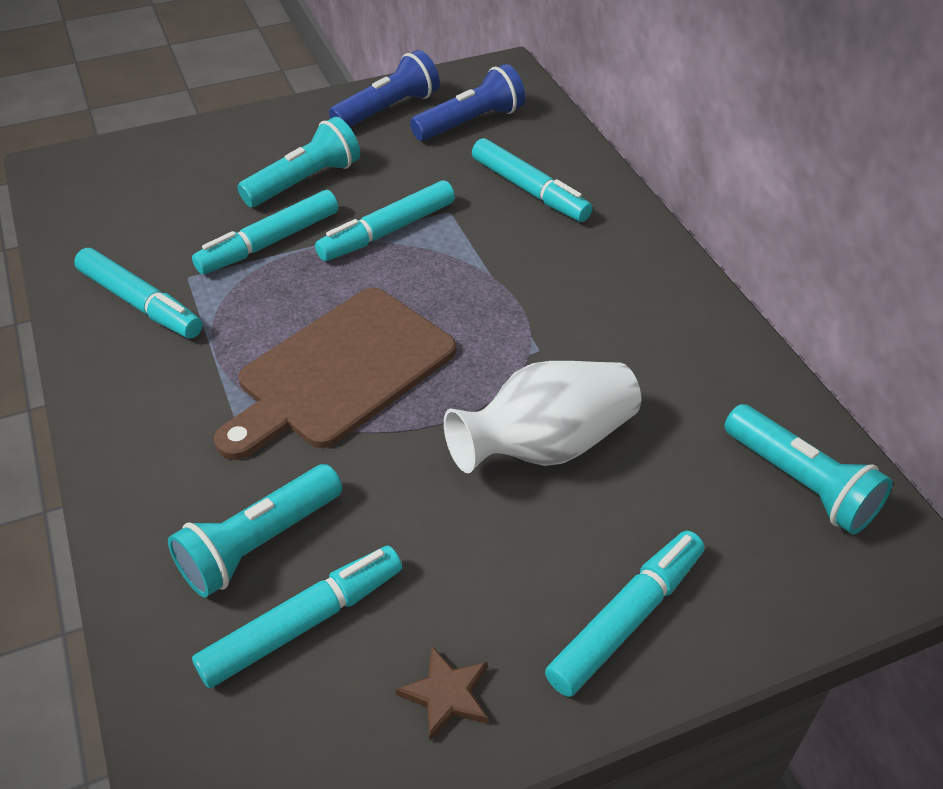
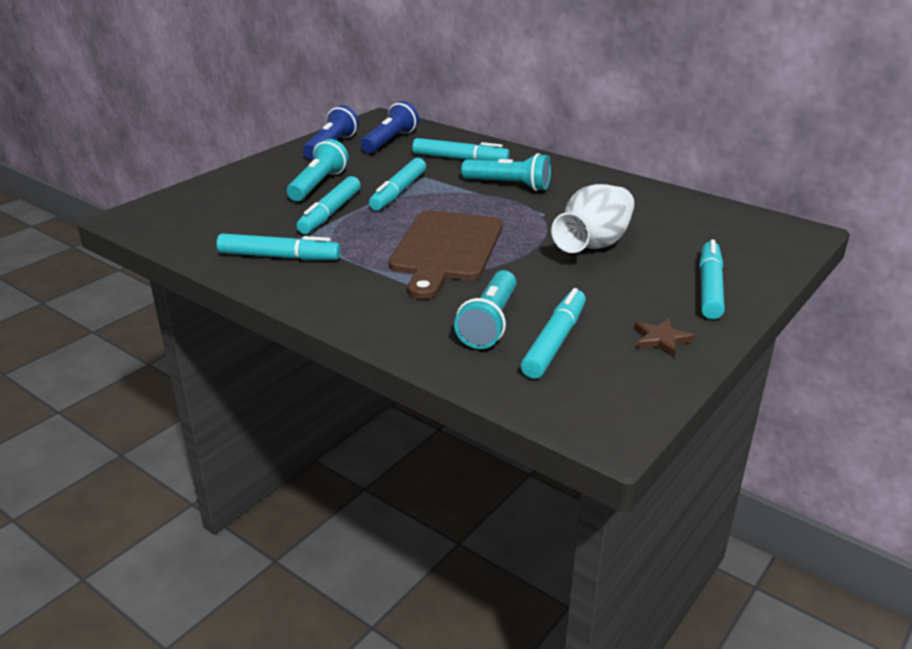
camera: 30 degrees left, 15 degrees down
turquoise flashlight [725,404,893,534] -> turquoise flashlight moved to [461,153,551,191]

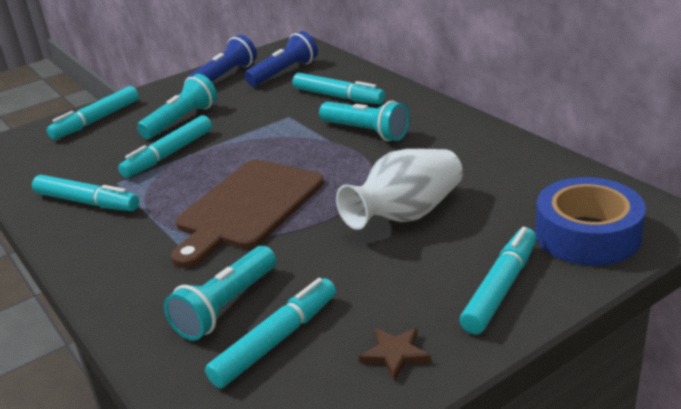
camera: 20 degrees right, 0 degrees up
turquoise marker [369,158,426,210] -> turquoise marker moved to [47,86,139,140]
none -> blue tape [535,177,646,266]

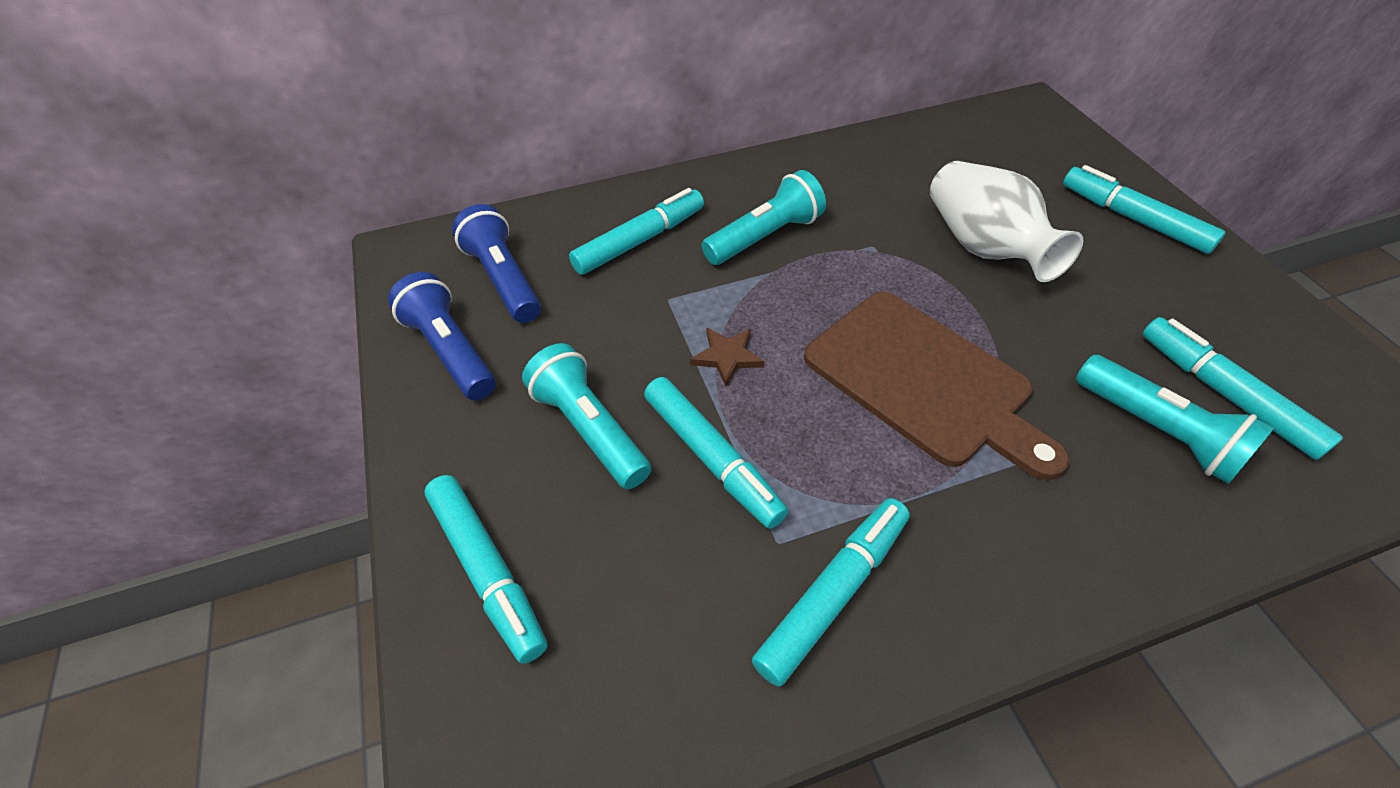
camera: 75 degrees left, 20 degrees up
brown star [359,327,431,381] -> brown star moved to [690,328,764,387]
blue tape [535,177,646,266] -> none

